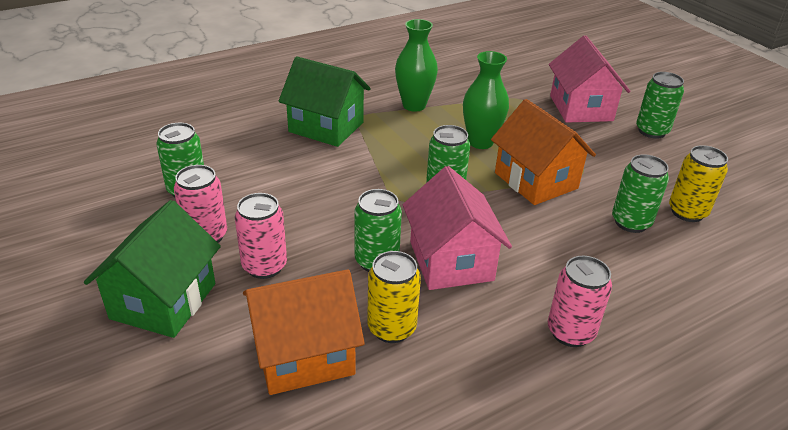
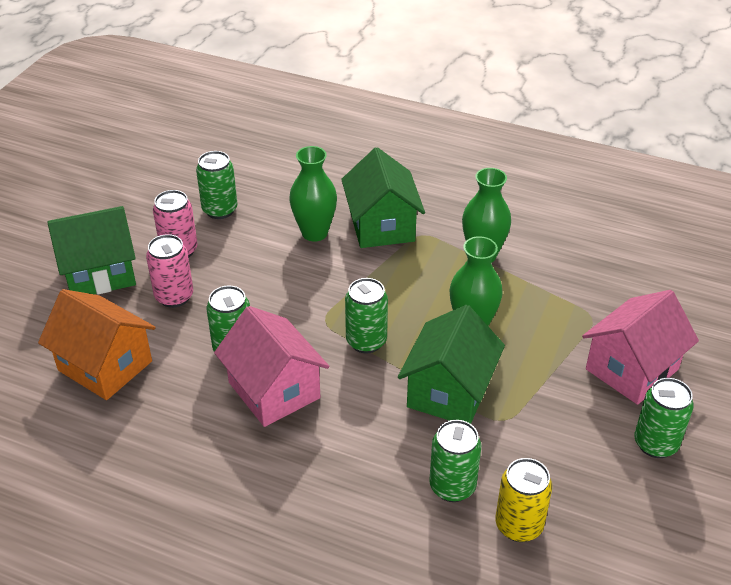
camera: 55 degrees right, 5 degrees up
yellow can [367,251,421,343] -> none
pink house [403,166,512,290] -> pink house turned 75 degrees counterclockwise [214,306,329,427]
orange house [491,99,596,205] -> green house [398,305,505,424]
pink can [548,256,612,347] -> none
none -> green vase [289,146,337,242]

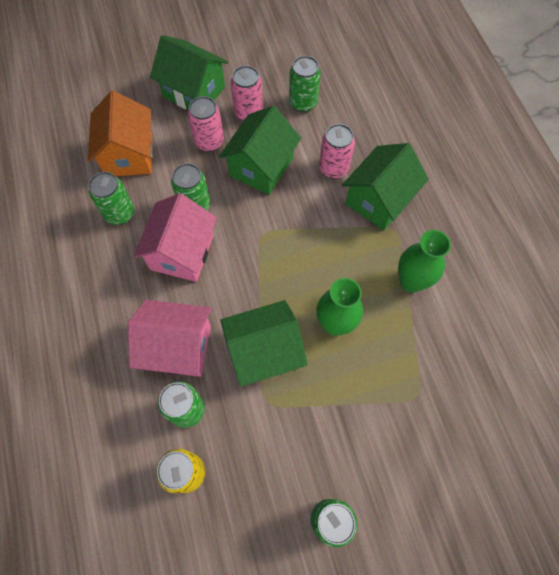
camera: 50 degrees right, 25 degrees up
green vase [289,146,337,242] -> pink can [319,124,355,179]
green can [345,278,388,353] -> green can moved to [88,172,134,225]
pink house [582,290,699,405] -> pink house moved to [128,300,212,377]
none -> green house [219,106,301,195]

